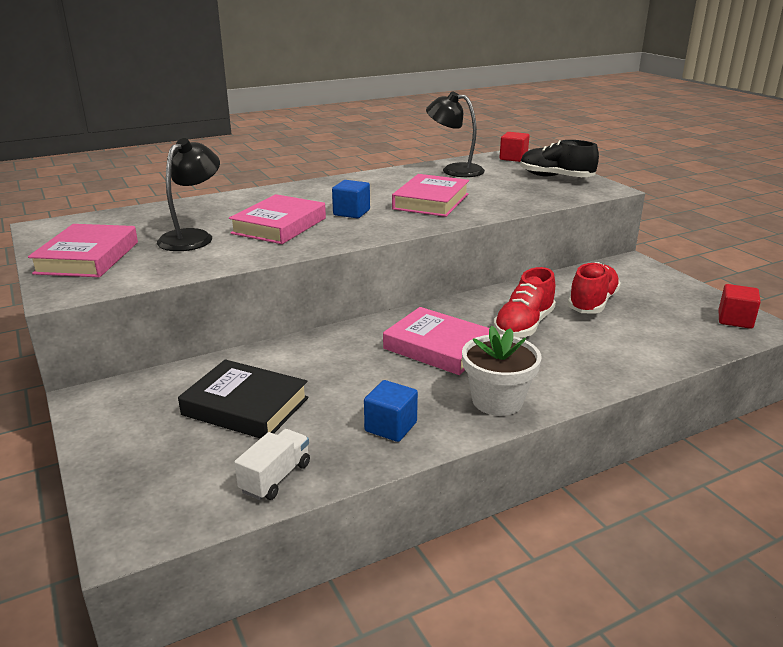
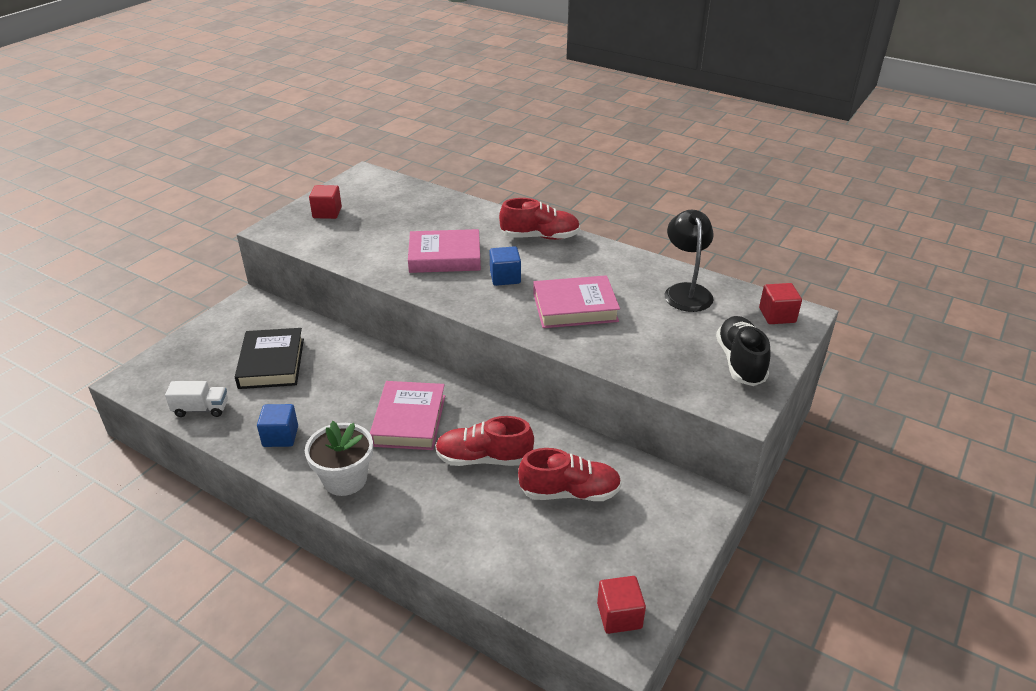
camera: 60 degrees right, 10 degrees up
pink book [28,224,138,277] -> red cube [309,185,342,219]
black lamp [157,138,220,251] -> none
none -> red shoe [499,198,580,240]

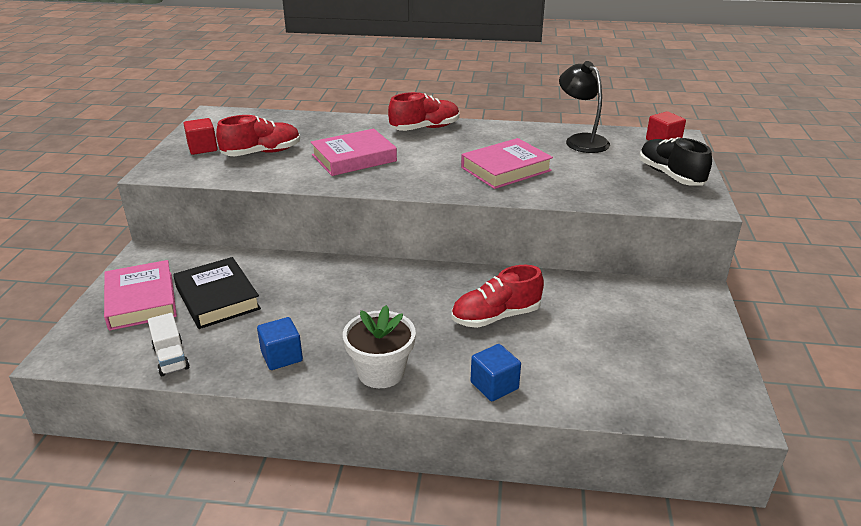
camera: 25 degrees left, 5 degrees down
white truck [165,381,228,417] -> white truck turned 90 degrees clockwise [148,313,189,376]
pink book [370,381,445,450] -> pink book moved to [104,260,177,331]
blue cube [490,246,521,286] -> blue cube moved to [471,344,521,402]
red shoe [518,448,622,501] -> red shoe moved to [216,115,300,156]
red cube [597,576,646,634] -> none

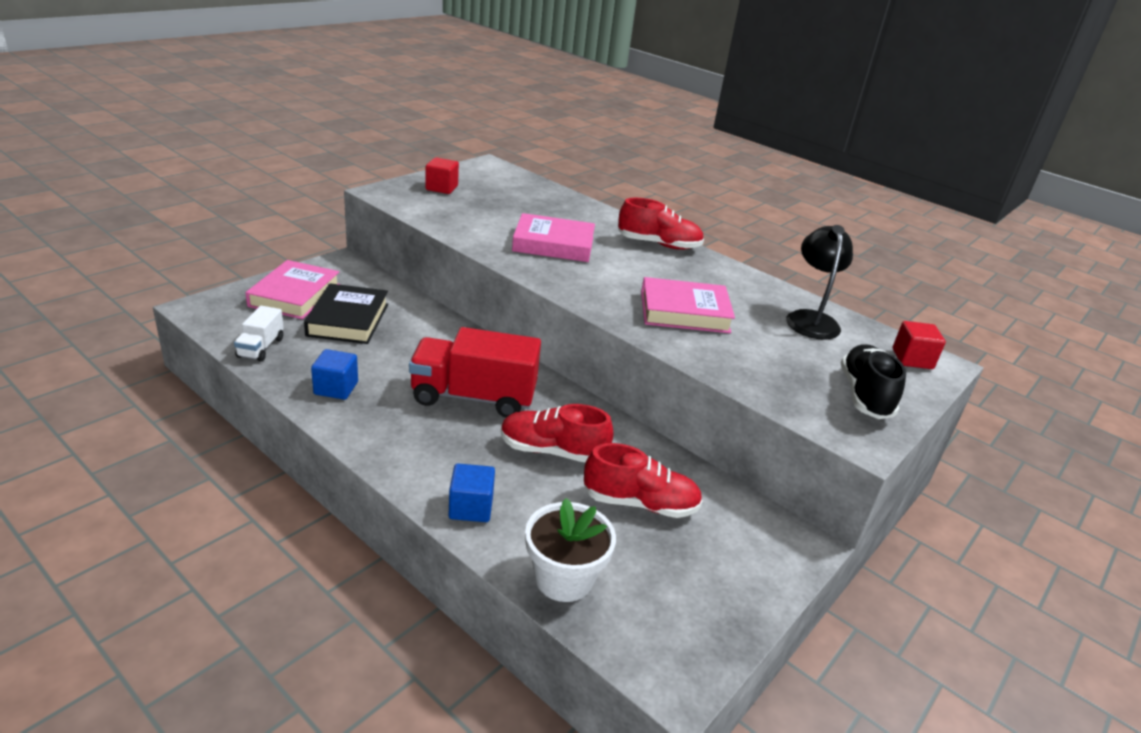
camera: 30 degrees right, 0 degrees up
red shoe [216,115,300,156] -> red shoe moved to [584,443,703,518]
white flower pot [343,305,416,388] -> white flower pot moved to [525,498,616,602]
none -> red truck [409,327,541,417]

